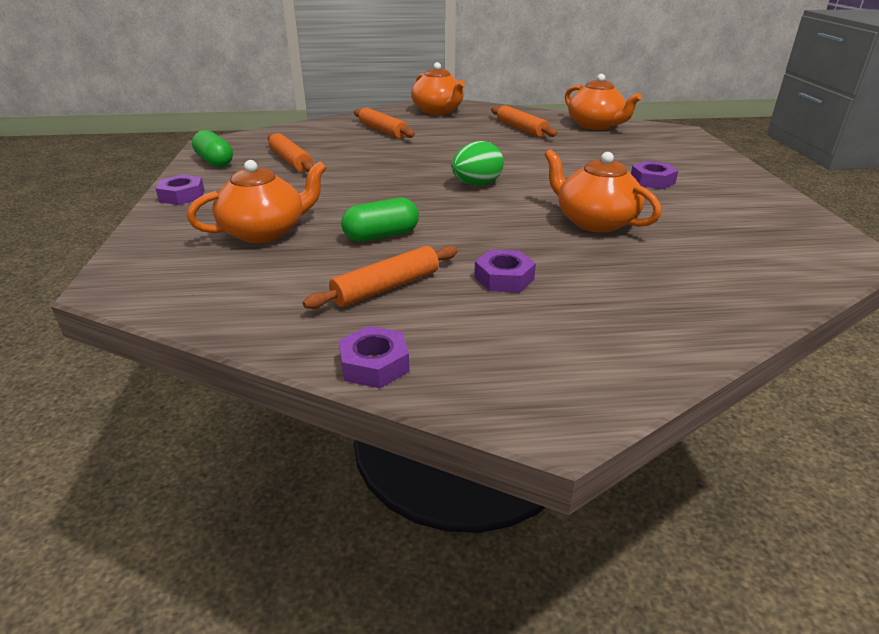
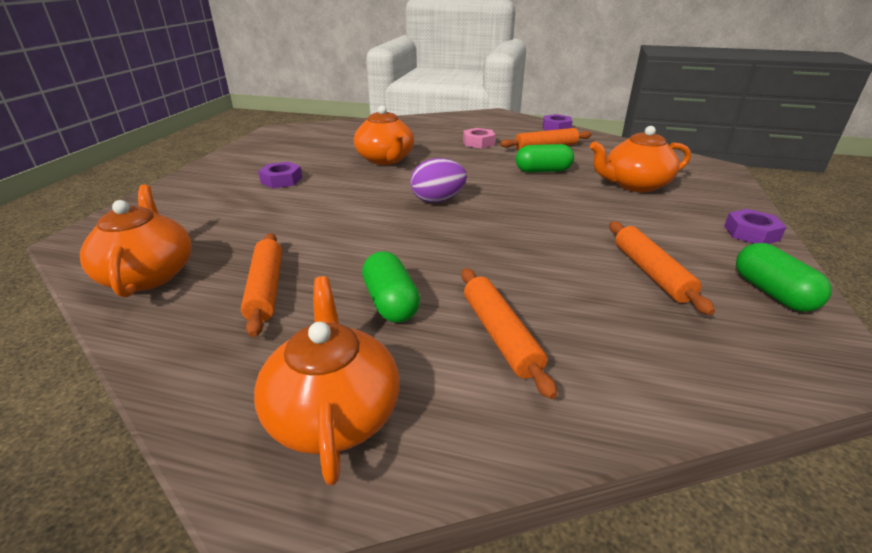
camera: 160 degrees left, 0 degrees up
green egg [451,141,504,186] -> purple egg [410,158,467,203]
purple nut [474,250,536,292] -> pink nut [463,128,495,149]
none -> green capsule [362,251,420,323]

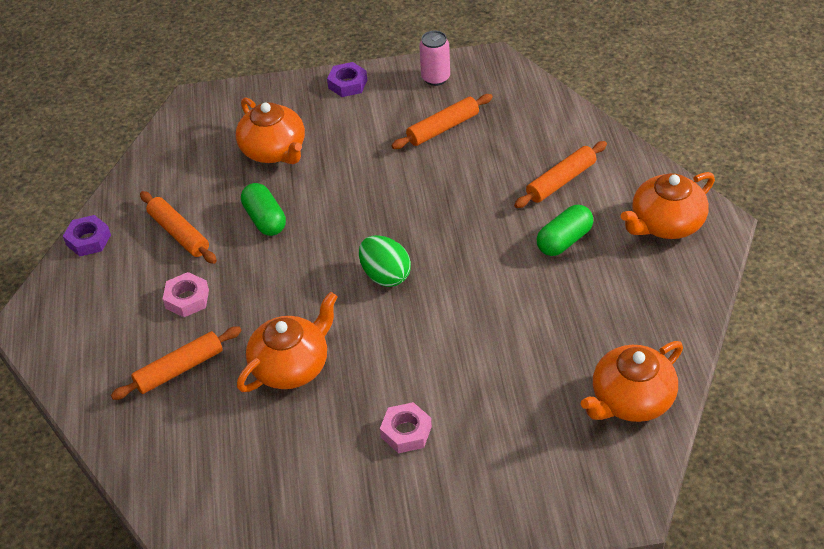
camera: 110 degrees left, 15 degrees up
orange rolling pin [241,233,282,337] -> orange rolling pin moved to [111,326,242,400]
purple nut [258,162,302,188] -> pink nut [380,402,432,453]
purple egg [410,158,467,203] -> green egg [359,235,411,287]
green capsule [736,243,832,312] -> pink can [419,31,450,86]

